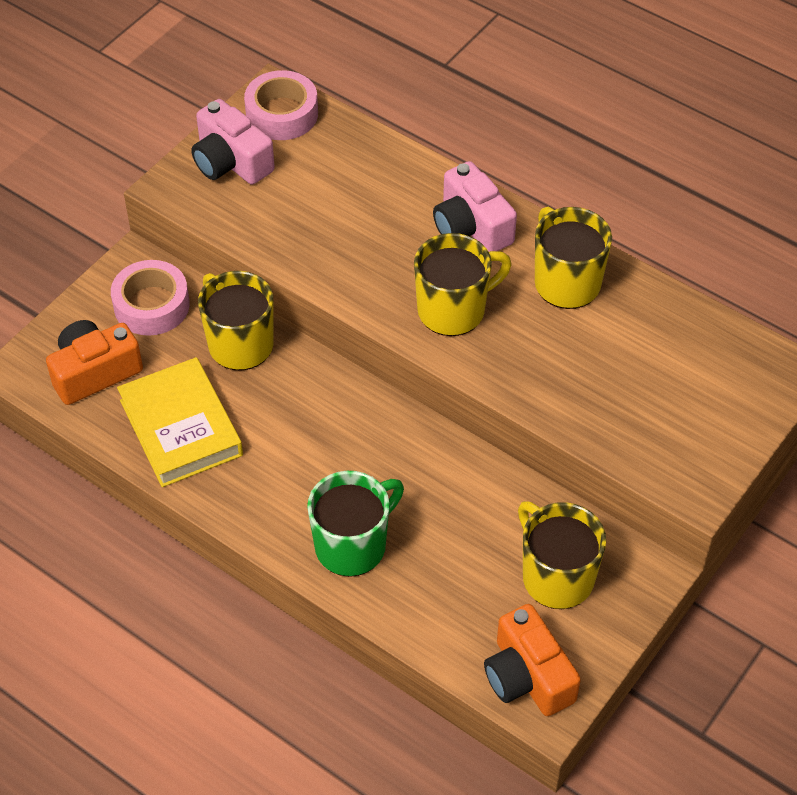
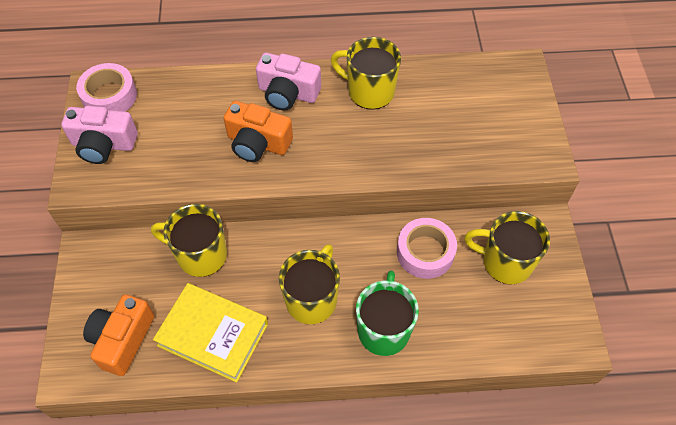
camera: 40 degrees left, 5 degrees up
pink tape [111,260,190,336] -> pink tape moved to [397,218,457,279]
yellow mug [414,233,512,336] -> yellow mug moved to [279,244,340,324]
orange camera [484,604,581,716] -> orange camera moved to [224,101,293,162]

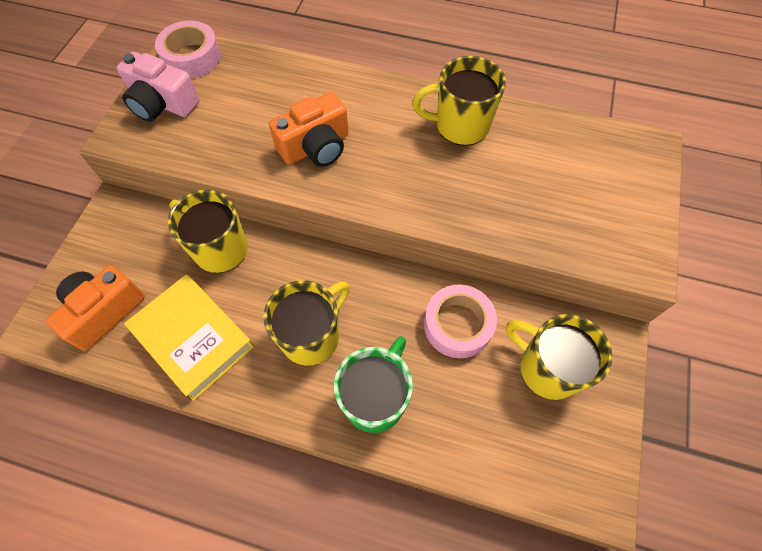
camera: 20 degrees right, 5 degrees up
orange camera [224,101,293,162] -> orange camera turned 75 degrees counterclockwise [269,92,348,167]
pink camera [256,53,321,111] -> none
yellow mug [331,37,401,110] -> yellow mug turned 45 degrees counterclockwise [412,56,506,146]

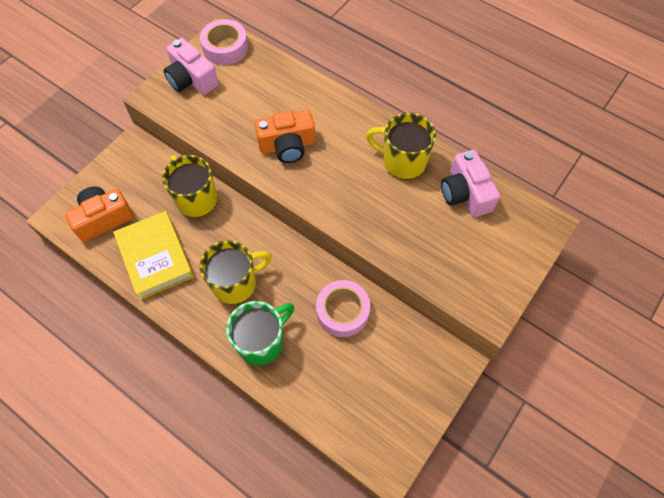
camera: 20 degrees right, 0 degrees up
yellow mug [506,314,613,400] -> none
none -> pink camera [441,150,500,217]

